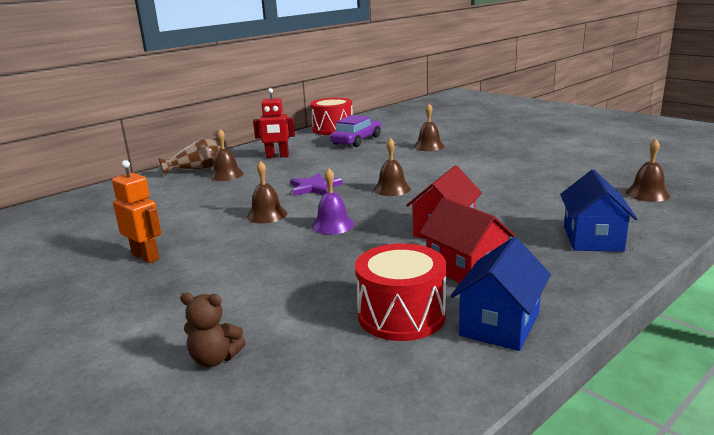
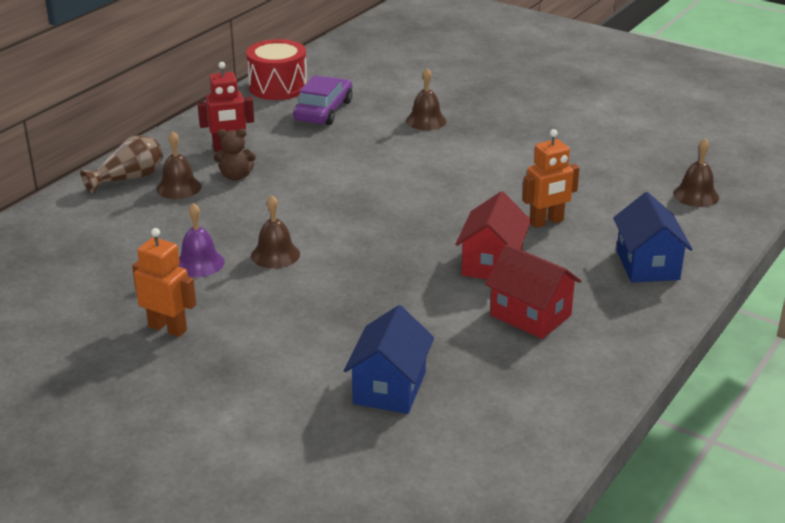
camera: 15 degrees left, 10 degrees up
brown teddy bear [180,293,246,367] -> brown teddy bear moved to [214,129,256,181]
purple star [290,173,343,196] -> none
purple bell [312,168,354,235] -> purple bell moved to [178,203,225,277]
red drum [355,243,446,341] -> none
brown bell [374,138,411,196] -> none
blue house [451,237,551,351] -> blue house moved to [344,305,434,414]
none -> orange robot [522,129,580,228]

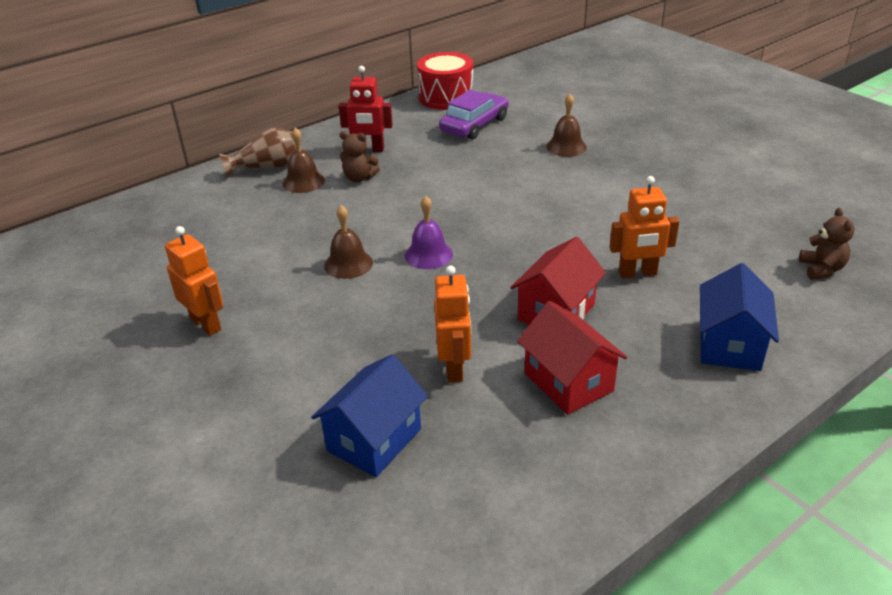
camera: 20 degrees right, 5 degrees up
purple bell [178,203,225,277] -> purple bell moved to [405,196,453,269]
brown bell [673,139,719,207] -> brown teddy bear [799,208,855,280]
none -> orange robot [434,266,471,383]

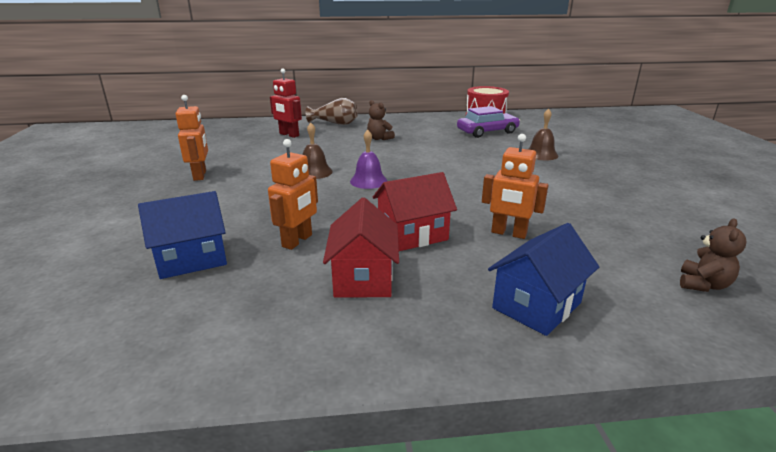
camera: 30 degrees right, 10 degrees down
brown bell [283,128,325,193] -> none
red robot [339,66,393,152] -> red robot moved to [270,68,302,138]

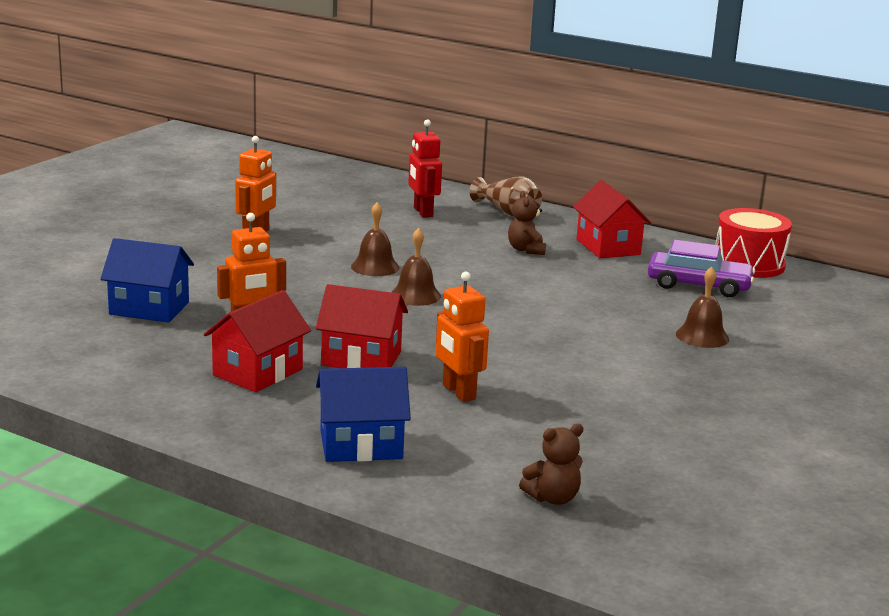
camera: 35 degrees right, 5 degrees down
purple bell [350,130,387,189] -> brown bell [392,228,441,306]
none -> red house [573,180,651,258]

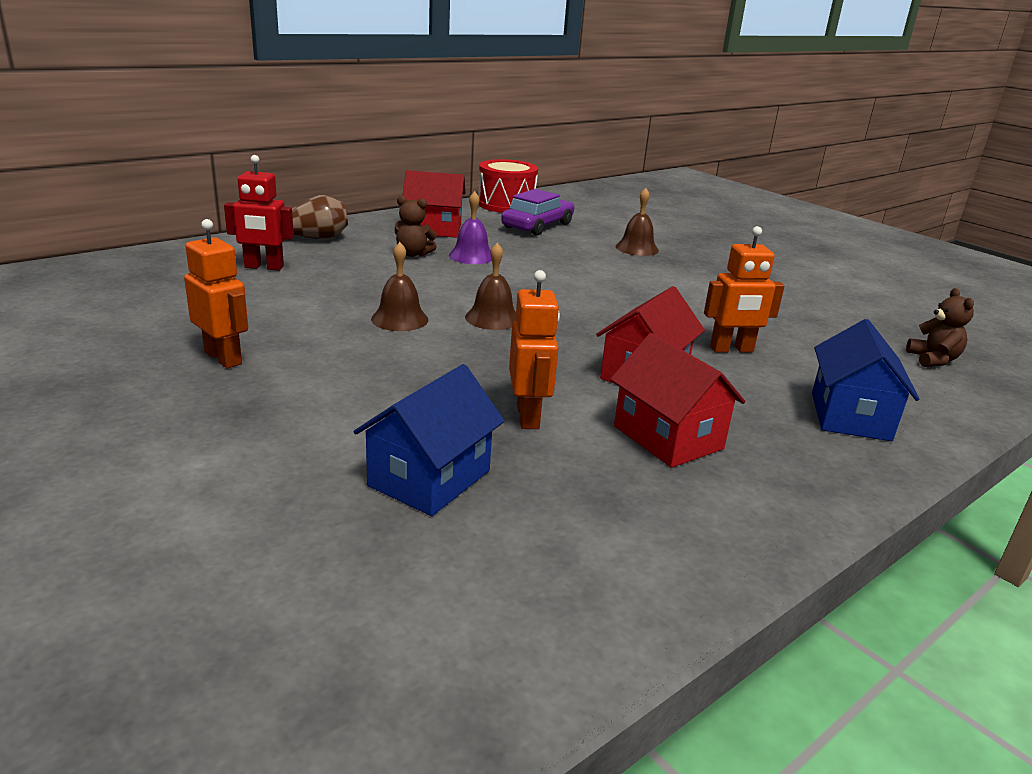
camera: 70 degrees left, 5 degrees up
none -> purple bell [449,191,492,264]

